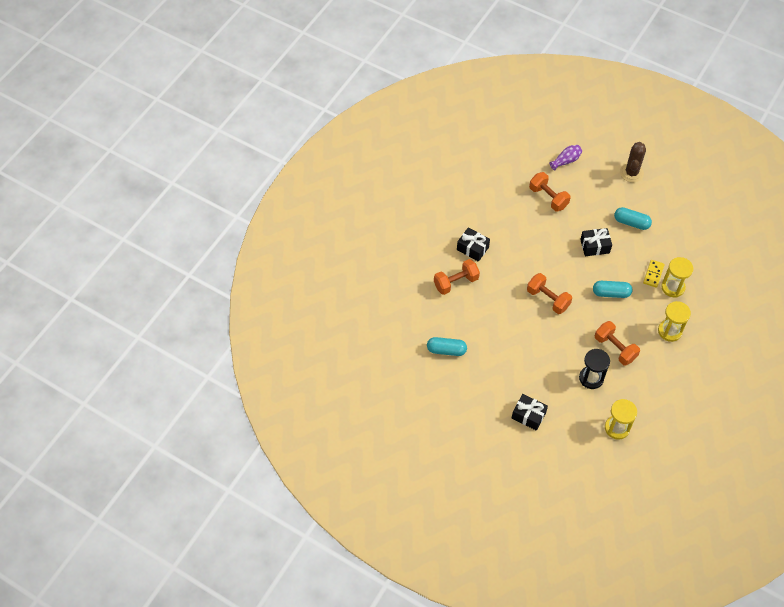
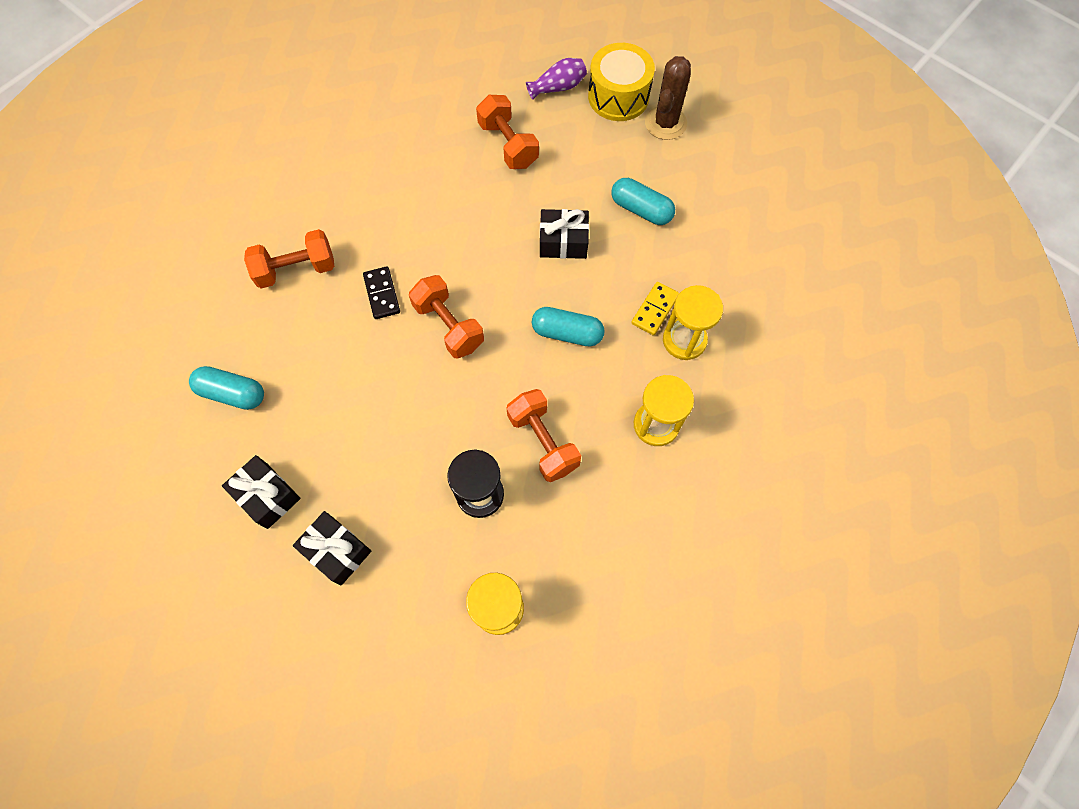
camera: 10 degrees right, 10 degrees up
black gift [457,227,490,262] -> black gift moved to [222,455,301,529]
none -> black domino [363,266,400,319]
none -> yellow drum [588,43,655,121]

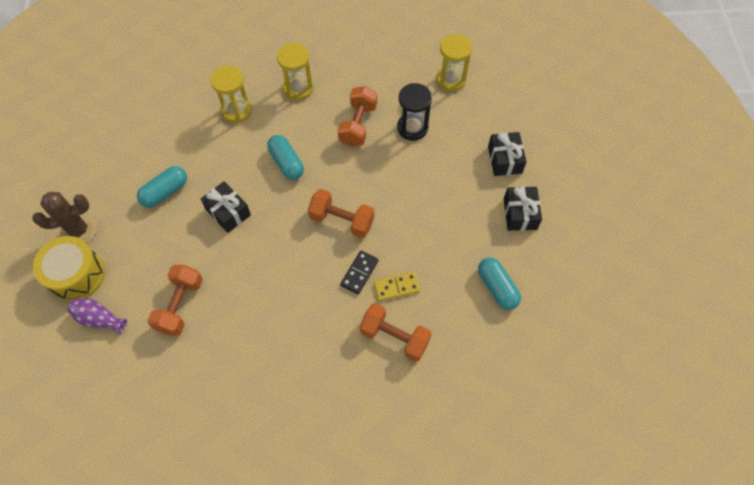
camera: 135 degrees left, 5 degrees down
orange dumbbell [409,275,484,358] -> orange dumbbell turned 75 degrees counterclockwise [308,189,374,238]
turquoise capsule [611,178,675,225] -> turquoise capsule turned 60 degrees clockwise [137,166,187,207]
yellow domino [631,282,679,336] -> yellow domino moved to [374,272,420,301]

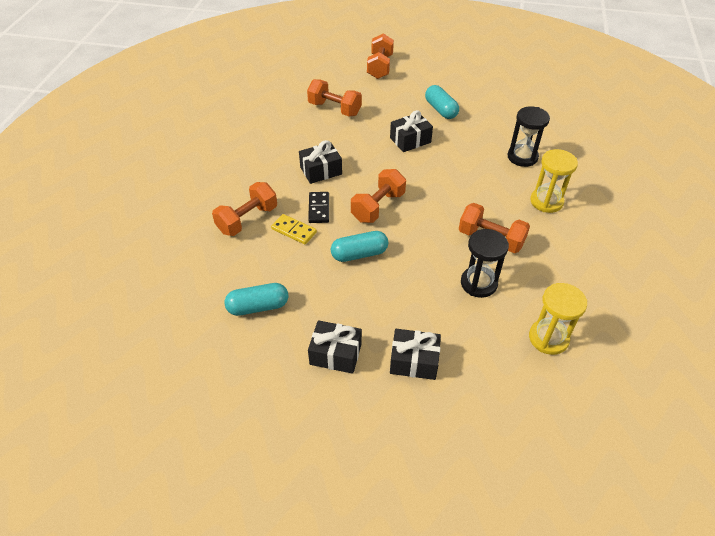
camera: 105 degrees right, 15 degrees down
brown cactus [32,192,97,243] -> none
yellow drum [33,236,105,301] -> orange dumbbell [367,33,394,79]
purple vase [67,298,127,334] -> none
yellow hourglass [210,65,252,123] -> black hourglass [508,106,550,167]
turquoise capsule [267,135,304,180] -> turquoise capsule moved to [331,231,388,262]
black domino [340,250,379,295] -> black domino turned 45 degrees clockwise [308,192,329,223]
yellow domino [374,272,420,301] -> yellow domino turned 60 degrees counterclockwise [271,214,317,244]
none -> black gift [299,140,342,184]

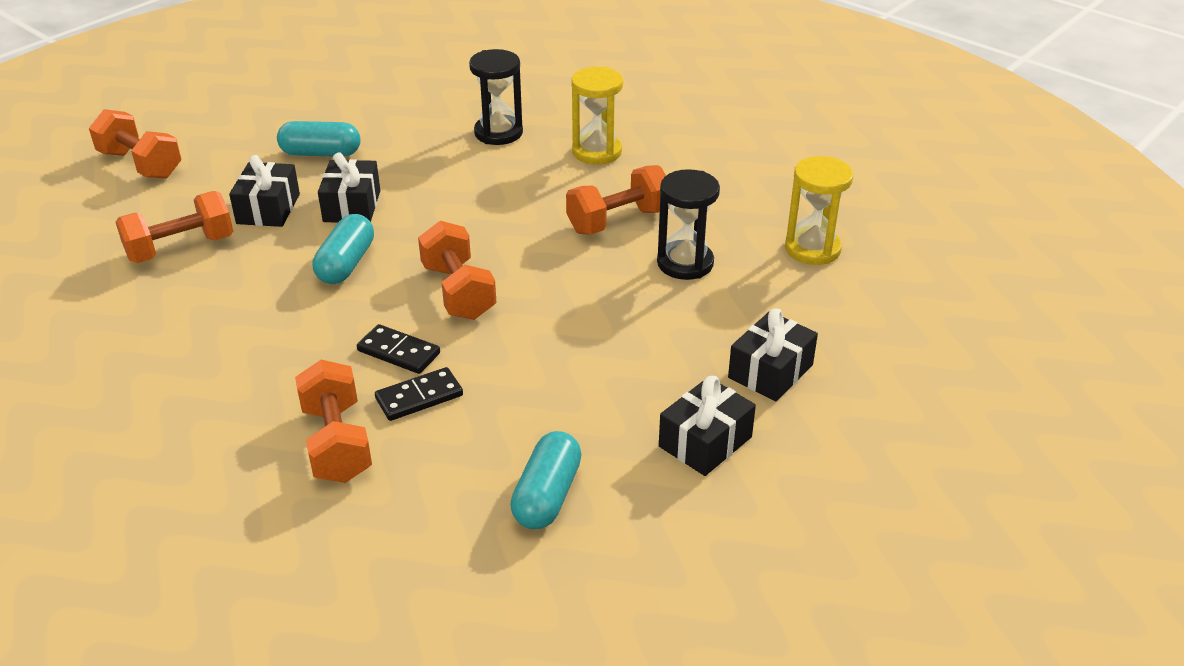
camera: 60 degrees left, 10 degrees down
yellow domino [271,214,317,244] -> black domino [375,367,463,421]
black gift [299,140,342,184] -> black gift moved to [229,155,300,227]
turquoise capsule [331,231,388,262] -> turquoise capsule moved to [313,214,374,284]

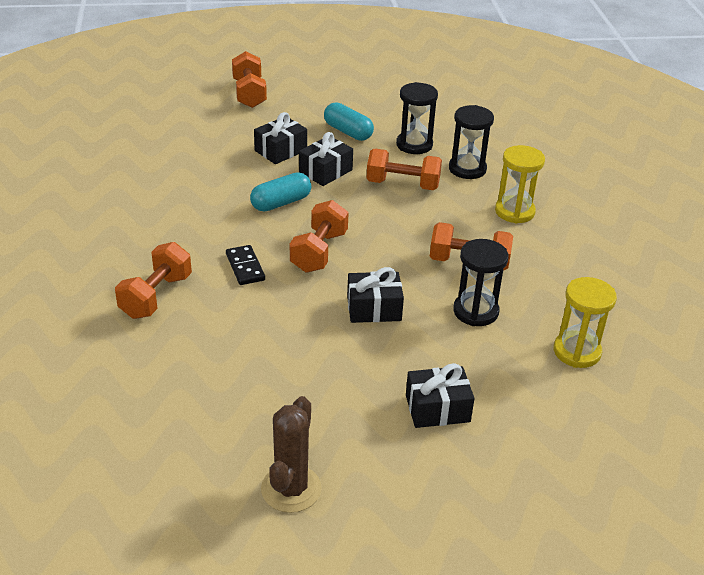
camera: 40 degrees right, 0 degrees up
orange dumbbell [116,191,233,263] -> orange dumbbell moved to [366,149,442,190]
black domino [375,367,463,421] -> none
turquoise capsule [510,431,582,529] -> none
black gift [659,376,756,476] -> black gift moved to [347,267,404,323]
none -> brown cactus [261,396,322,513]
none -> black hourglass [396,82,438,154]

